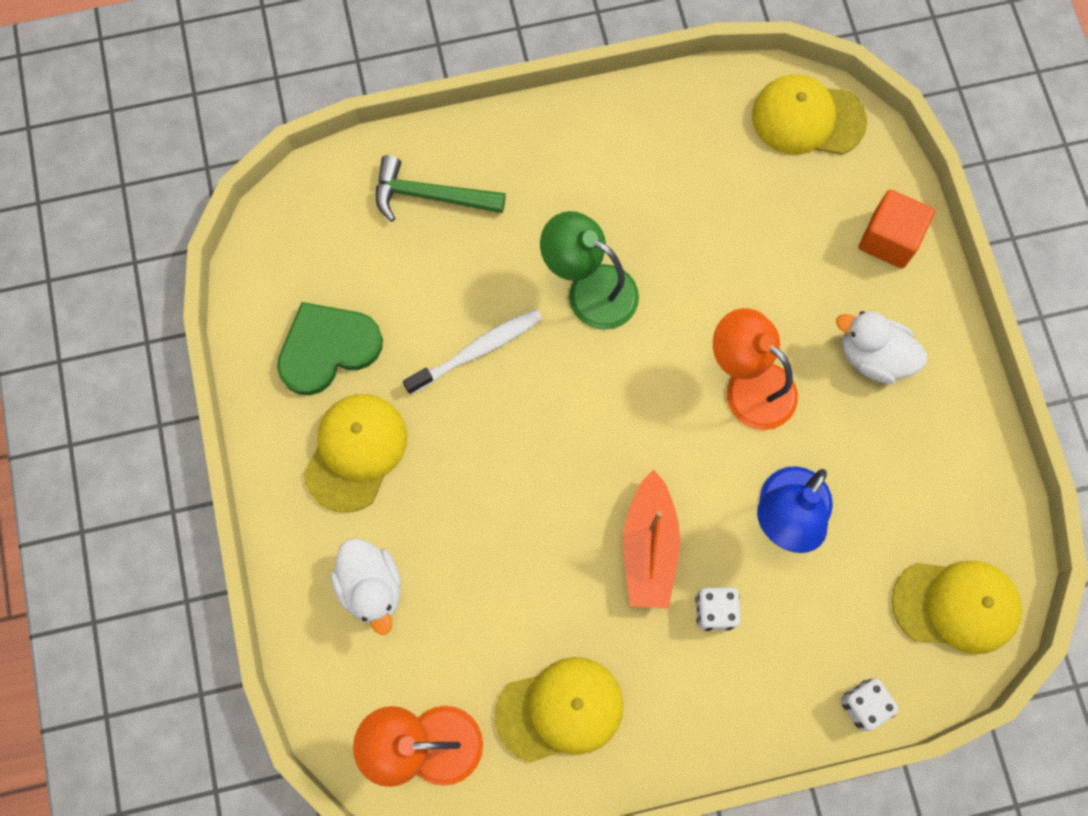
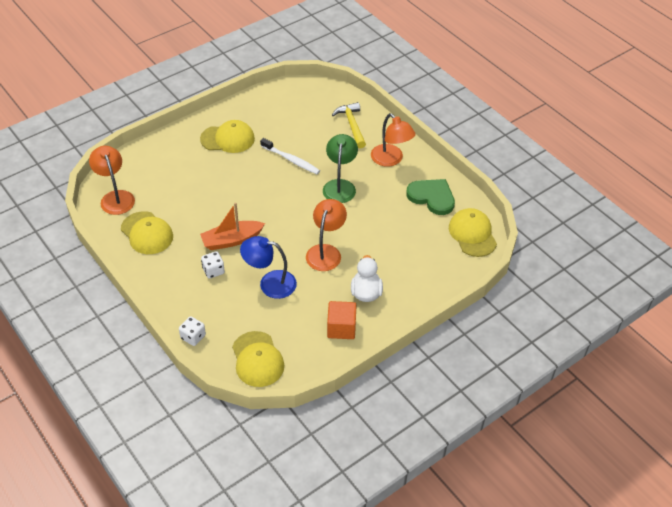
camera: 65 degrees right, 25 degrees down
green heart [277,302,383,395] -> green heart moved to [406,179,455,215]
white duck [331,538,401,635] -> none
green hammer [376,155,506,222] -> yellow hammer [332,102,366,148]
orange cube [859,190,935,268] -> orange cube moved to [327,301,357,339]
none -> orange lamp [371,113,416,167]

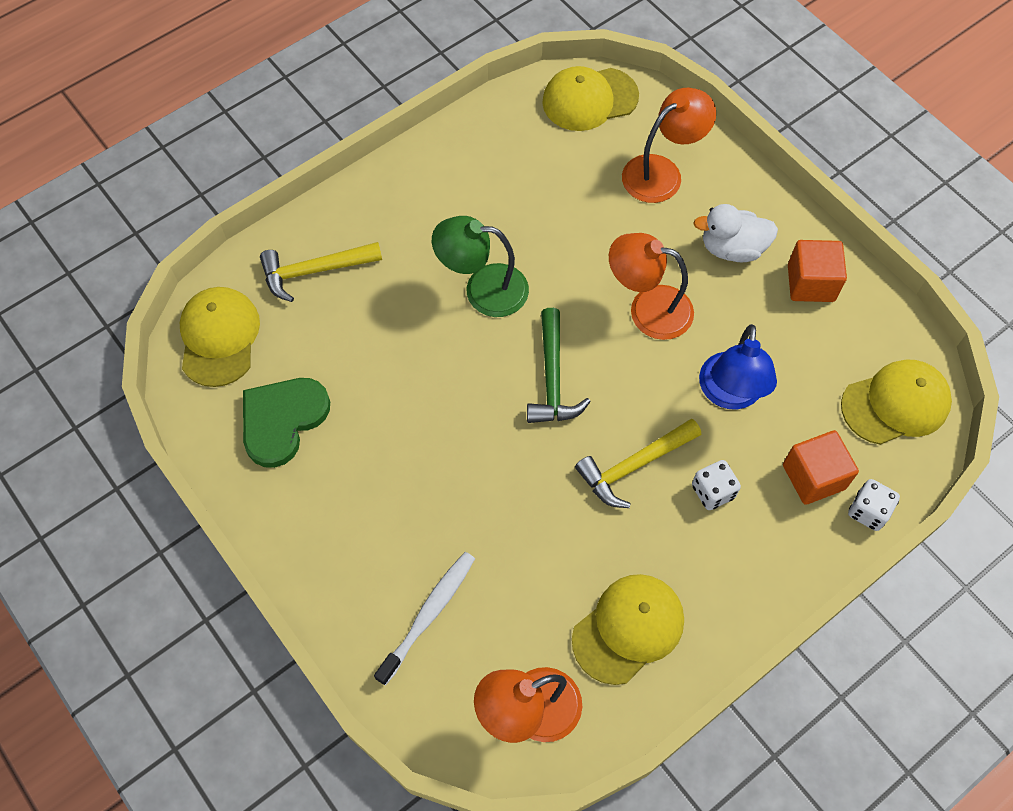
camera: 90 degrees left, 15 degrees up
yellow cap [200,120,255,153] -> yellow cap moved to [180,287,260,387]
orange boat [200,203,265,250] -> yellow hammer [575,419,701,508]
white toothbrush [260,138,320,174] -> white toothbrush moved to [374,552,475,686]
orange lamp [371,113,416,167] -> orange lamp moved to [622,88,716,203]
green heart [406,179,455,215] -> green heart moved to [243,378,330,468]
none -> green hammer [527,308,591,423]
none -> orange cube [783,430,859,505]

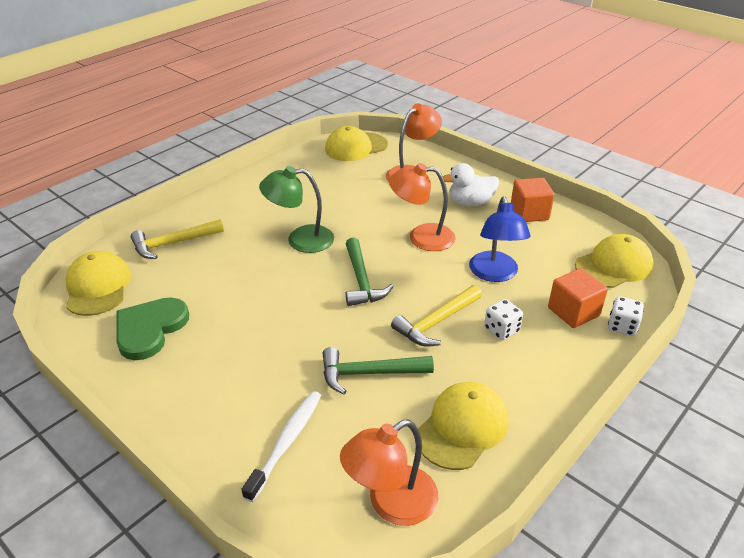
camera: 10 degrees left, 25 degrees down
none -> green hammer [322,347,434,394]

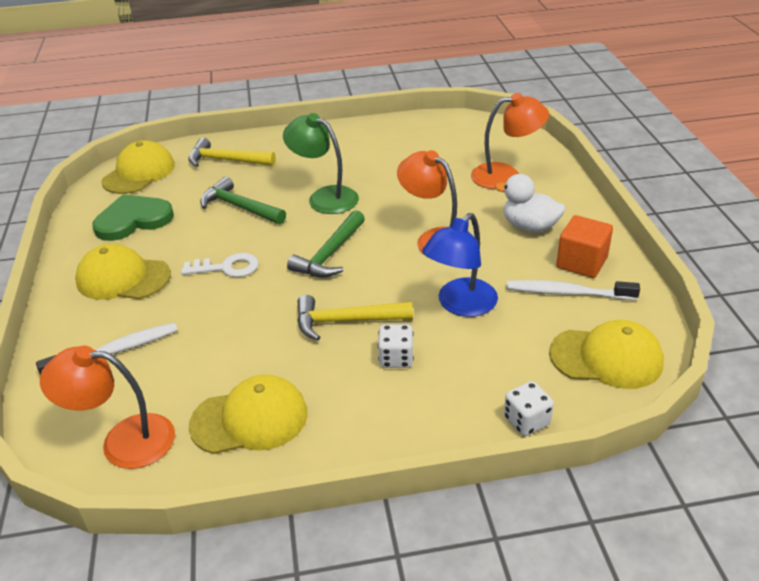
camera: 40 degrees right, 0 degrees up
green hammer [322,347,434,394] -> green hammer moved to [200,177,286,224]
yellow cap [325,126,388,161] -> yellow cap moved to [75,244,171,300]
orange cube [548,268,608,328] -> none
none -> white key [181,253,259,277]
none -> white toothbrush [506,280,640,300]

